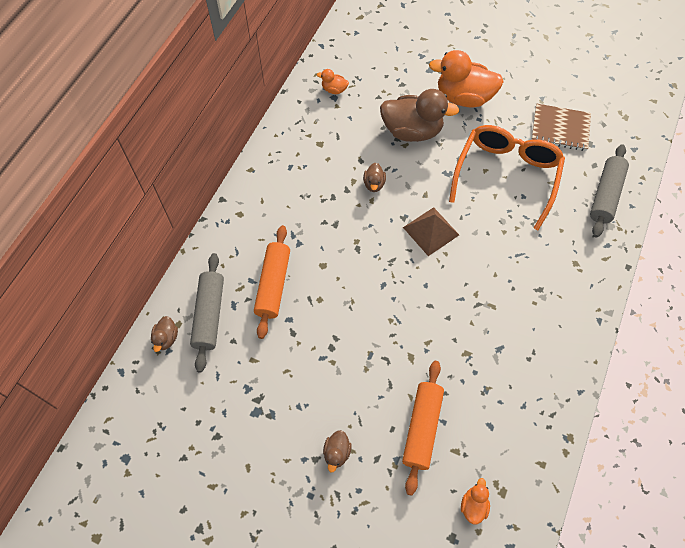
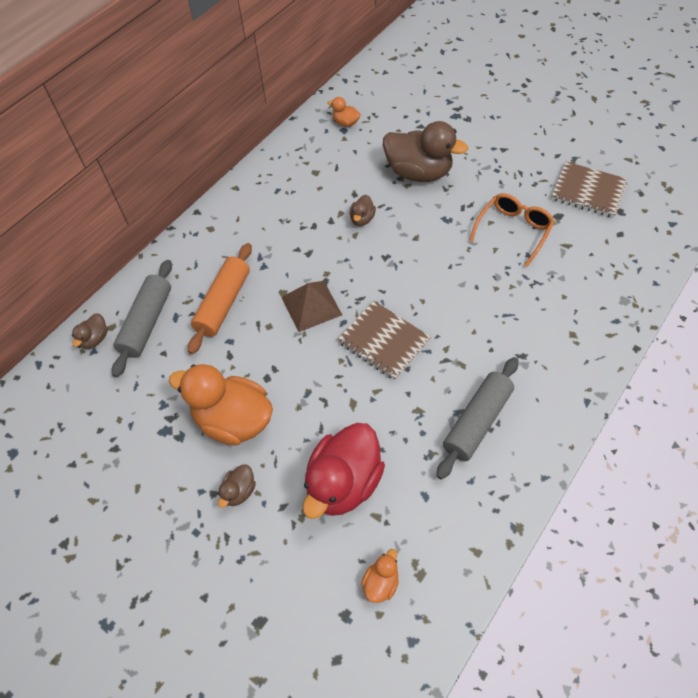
camera: 15 degrees right, 5 degrees down
orange rolling pin [402,361,444,496] -> red duck [302,423,385,519]
brown pyramid [403,207,459,256] -> brown pyramid moved to [281,281,342,332]
orange duck [429,50,504,108] -> orange duck moved to [169,364,273,446]
orange glasses [449,125,565,230] -> orange glasses [469,193,555,267], size x0.61
grey rolling pin [590,144,629,238] -> grey rolling pin moved to [436,357,518,479]
none -> brown notebook [337,301,431,380]

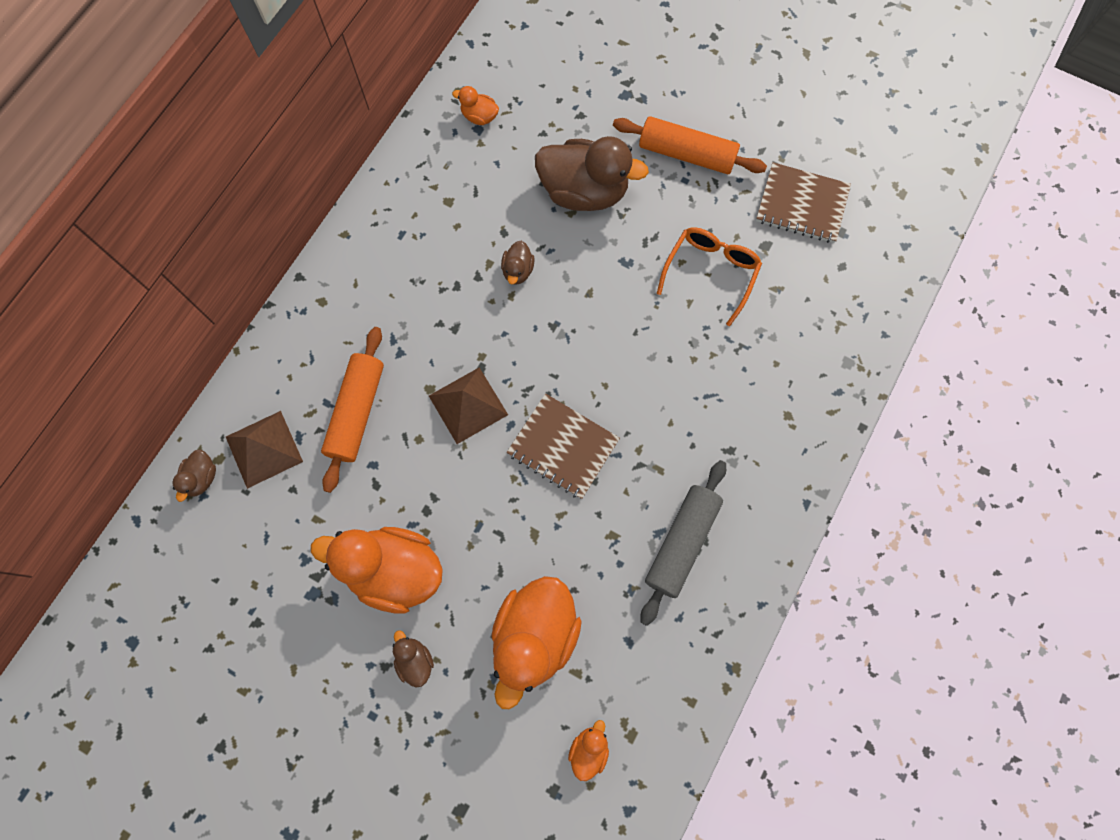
camera: 10 degrees left, 15 degrees up
grey rolling pin [112,260,172,377] -> brown pyramid [226,411,303,489]
brown duck [218,464,256,508] -> brown duck turned 135 degrees clockwise [393,630,434,688]
red duck [302,423,385,519] -> orange duck [491,576,582,709]
none -> orange rolling pin [613,116,767,174]

